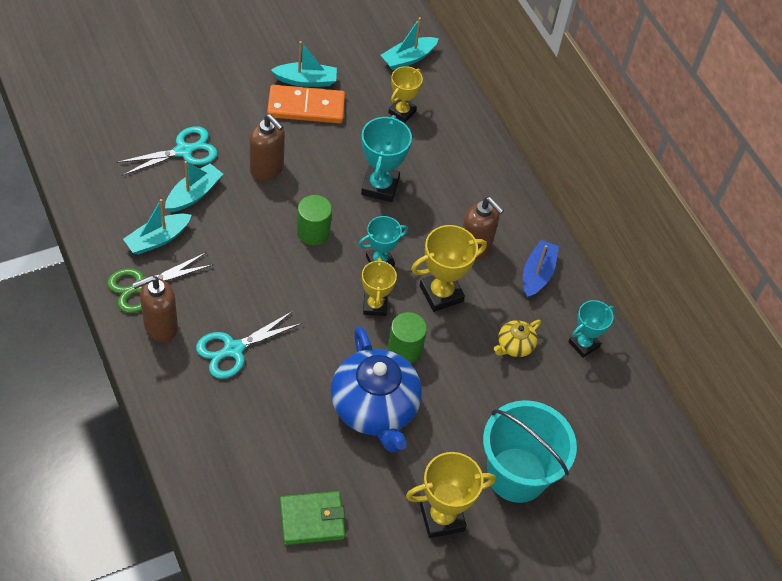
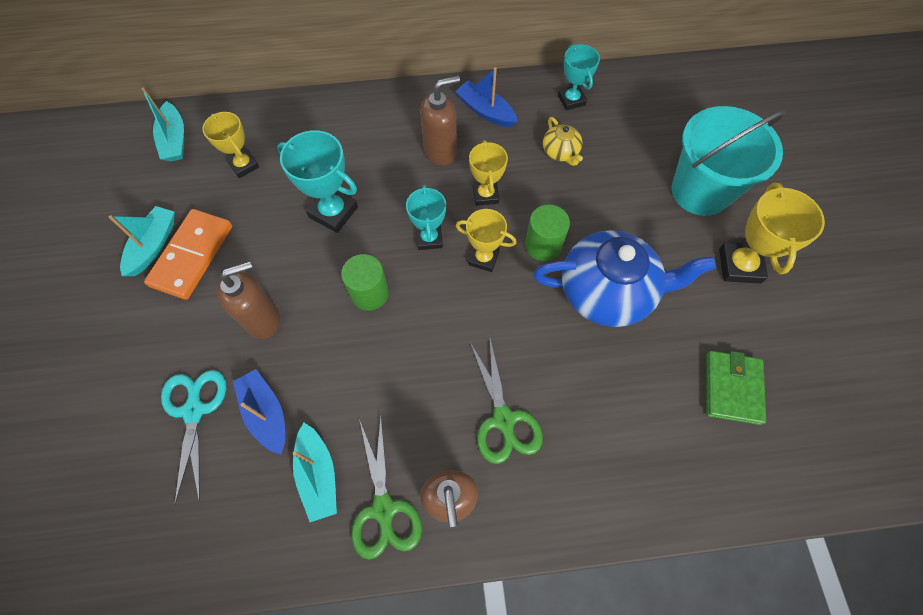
camera: 65 degrees left, 10 degrees up
turquoise boat [165,161,223,212] -> blue boat [233,369,285,454]
turquoise scissors [196,311,302,379] -> green scissors [470,339,543,464]
yellow trophy [411,225,487,312] -> yellow trophy [469,140,508,206], size x0.66

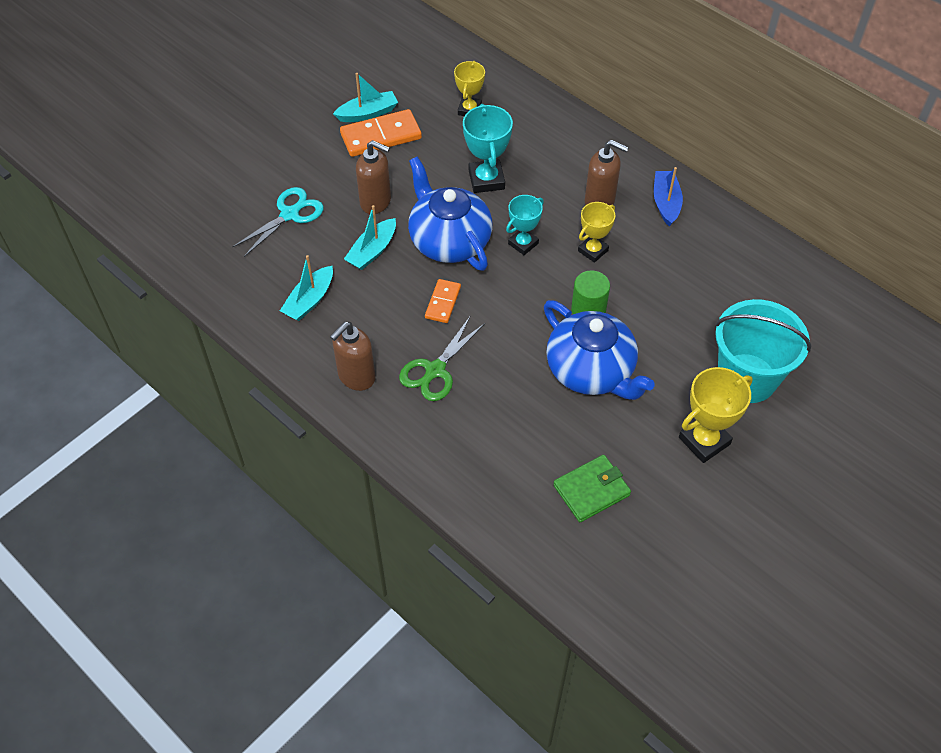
camera: 50 degrees right, 10 degrees down
turquoise boat [141,87,184,162] -> turquoise boat moved to [344,205,396,270]
blue boat [233,369,285,454] -> none
green cylinder [341,254,389,311] -> blue teapot [408,157,492,271]
green scissors [351,416,422,560] -> none
yellow trophy [456,209,517,272] -> none
yellow teapot [543,117,583,166] -> none
turquoise trophy [558,44,600,111] -> none
none -> orange domino [425,279,461,323]

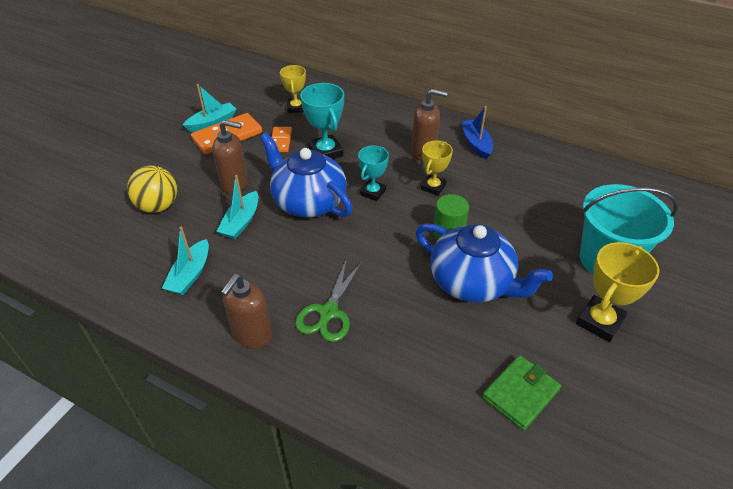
camera: 15 degrees left, 10 degrees down
turquoise scissors [232,187,324,257] -> yellow ball [127,165,177,213]
orange domino [425,279,461,323] -> orange domino moved to [272,127,292,152]

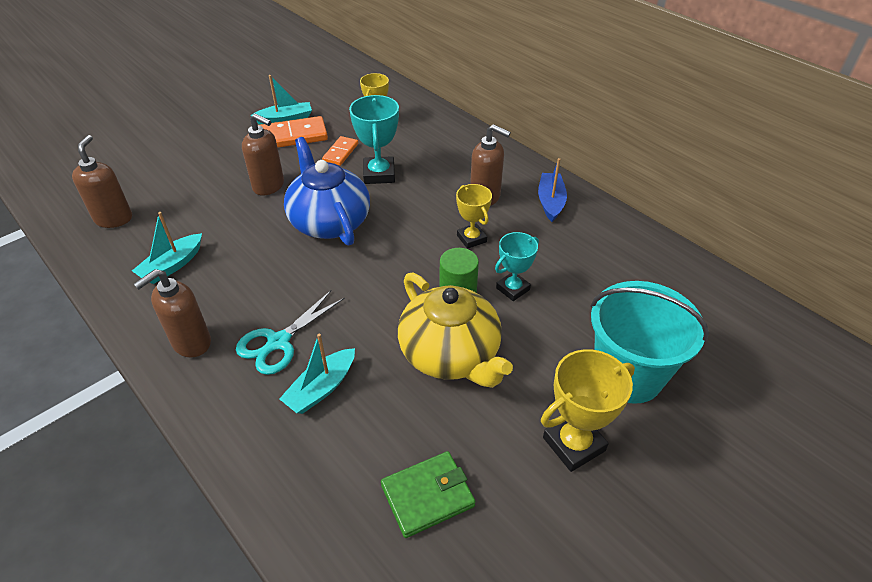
camera: 20 degrees right, 0 degrees up
yellow ball [127,165,177,213] -> none
turquoise boat [216,175,258,239] -> turquoise boat moved to [279,334,355,414]
green scissors [295,258,363,342] -> turquoise scissors [236,290,345,375]
turquoise trophy [358,146,389,201] -> turquoise trophy moved to [495,232,539,301]
blue teapot [416,223,553,303] -> yellow teapot [398,272,513,388]
yellow trophy [421,140,453,196] -> yellow trophy turned 75 degrees counterclockwise [456,184,492,249]
none -> brown soap dispenser [72,135,132,228]

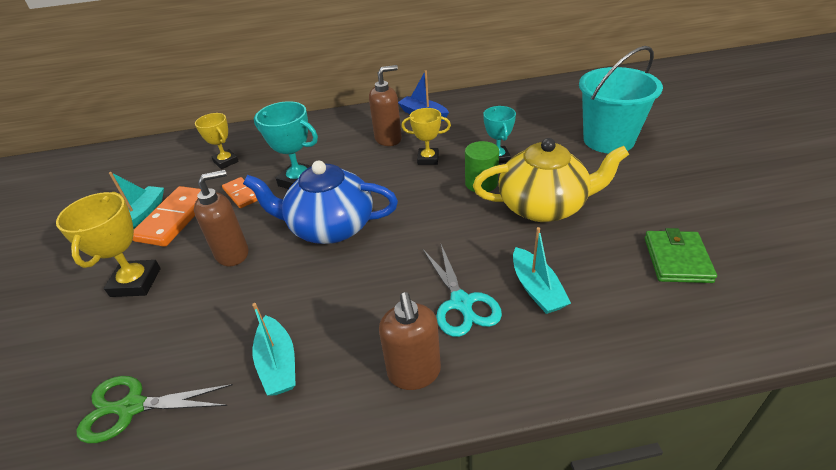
camera: 55 degrees left, 5 degrees down
brown soap dispenser [72,135,132,228] -> green scissors [77,376,233,443]
yellow trophy [541,349,635,472] -> yellow trophy moved to [56,192,161,297]

